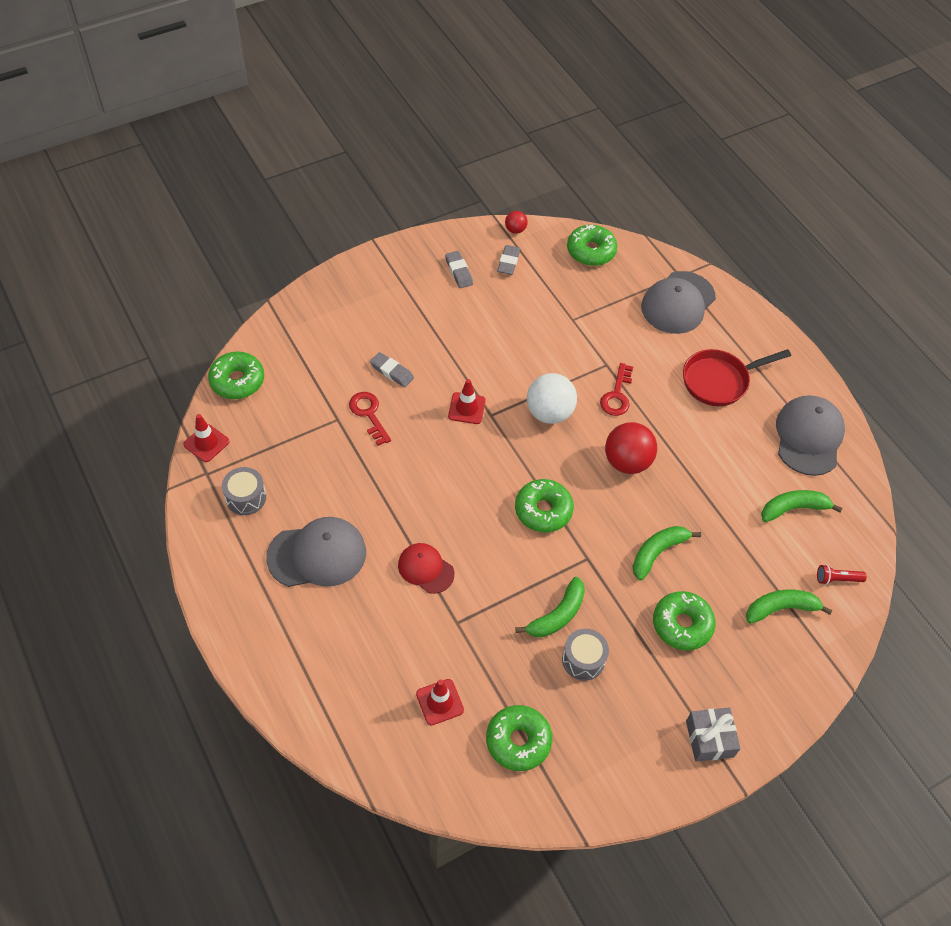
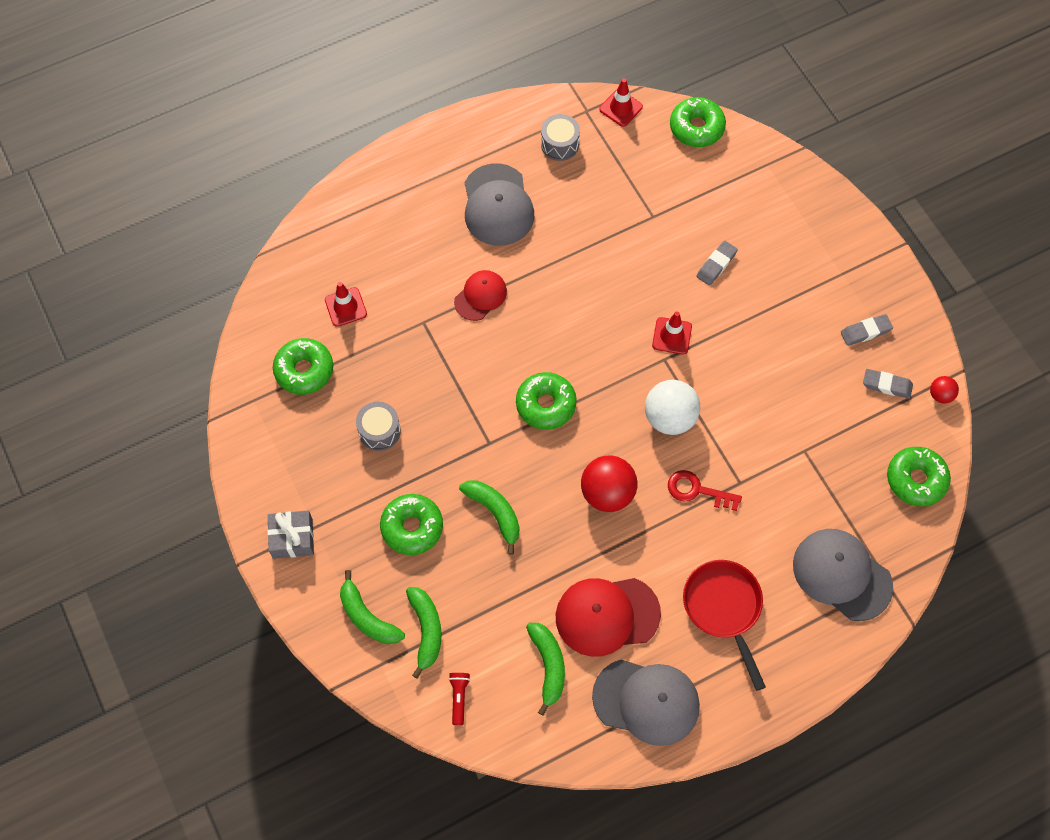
camera: 95 degrees right, 10 degrees up
red key [349,392,391,446] -> none
green banana [515,577,585,637] -> green banana moved to [340,570,405,644]
none -> red cap [556,578,661,657]

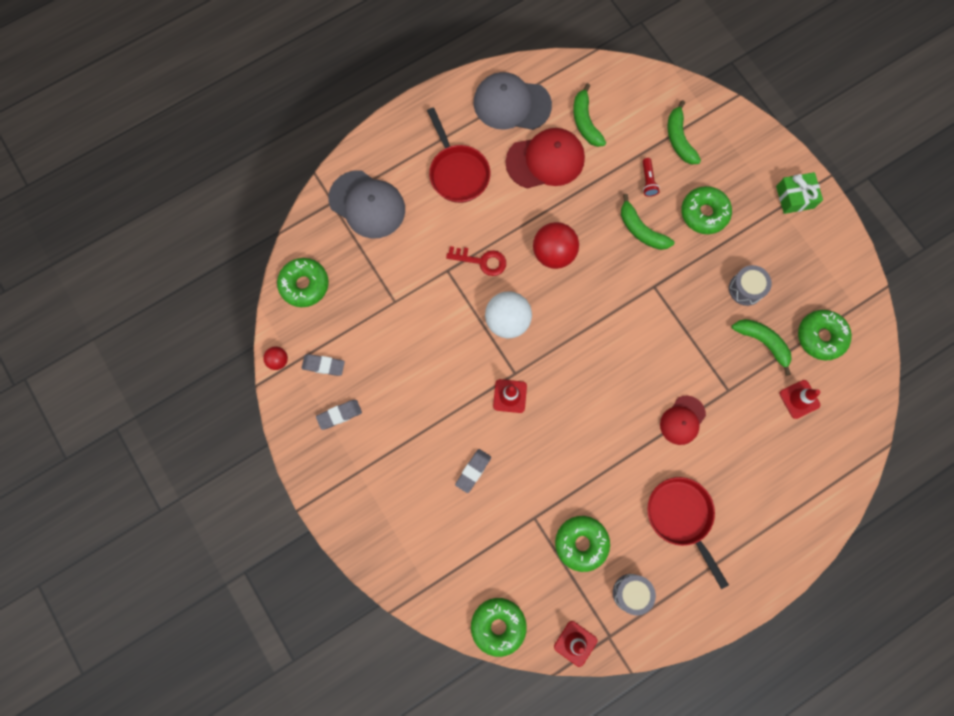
camera: 175 degrees right, 10 degrees up
grey gift [267,511,314,559] -> green gift [776,172,823,214]
green banana [340,570,405,644] -> green banana moved to [732,319,792,376]
red flashlight [448,673,470,725] -> red flashlight moved to [643,158,660,197]
grey cap [465,163,534,246] -> red pan [647,477,729,589]
green donut [516,372,577,430] -> green donut moved to [555,516,610,572]

